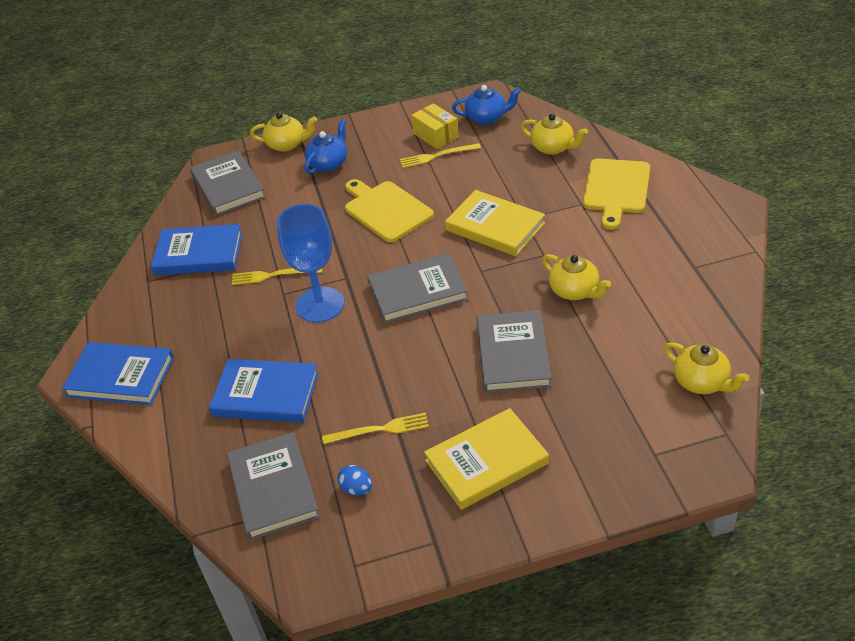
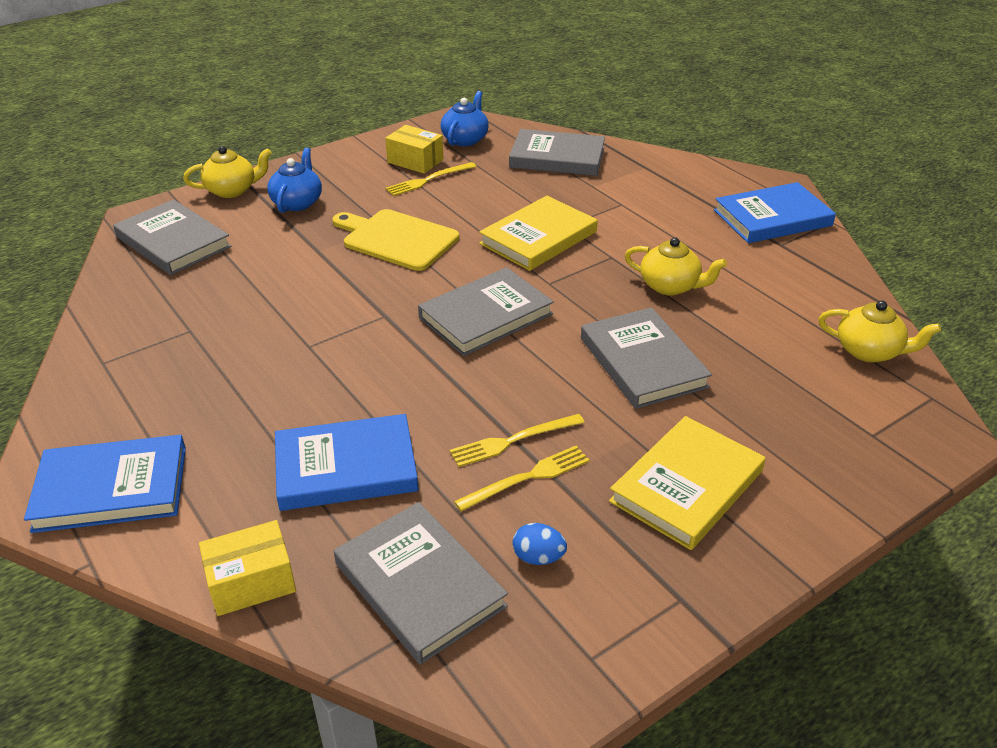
camera: 25 degrees left, 5 degrees down
blue book [151,224,242,275] -> blue book moved to [714,182,836,243]
yellow fork [232,268,322,285] -> yellow fork moved to [450,414,585,467]
blue goblet [277,204,344,323] -> none
yellow book [445,190,545,256] -> yellow book turned 60 degrees counterclockwise [479,196,598,271]
blue teapot [452,85,521,125] -> blue teapot turned 45 degrees counterclockwise [441,91,489,146]
yellow teapot [521,114,588,155] -> grey book [509,129,605,176]
yellow cutting board [583,158,650,230] -> none
none -> yellow box [199,520,296,616]

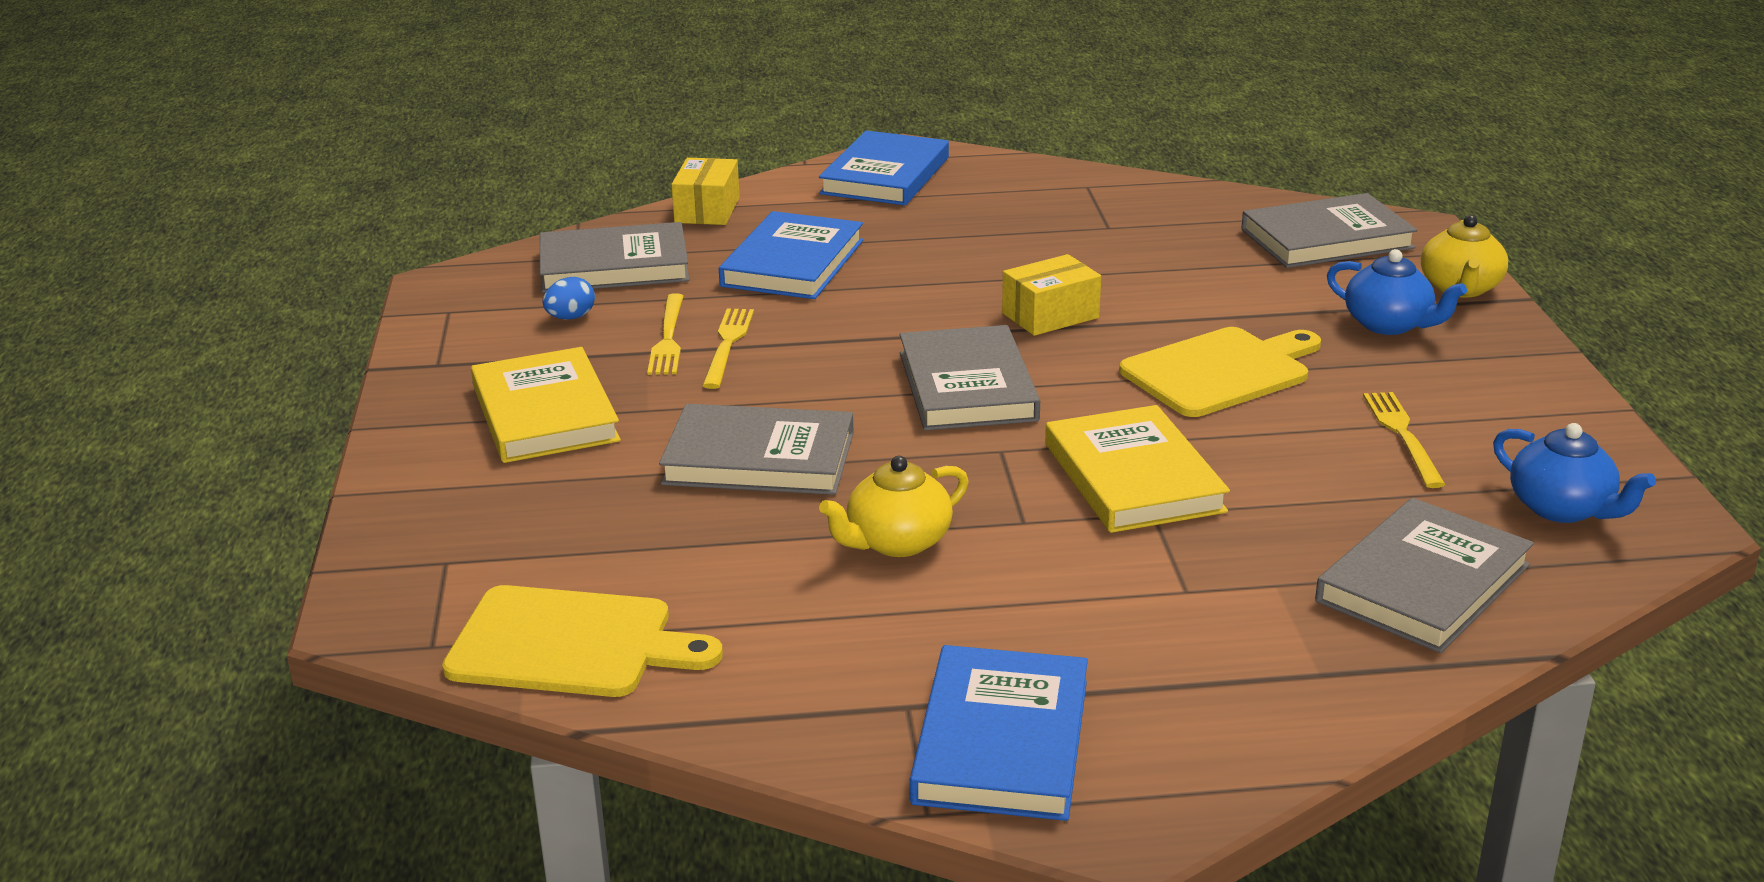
camera: 120 degrees right, 10 degrees down
yellow box [385,125,444,174] -> yellow box moved to [1002,254,1101,336]
yellow teapot [819,300,941,362] -> yellow cutting board [442,585,723,697]

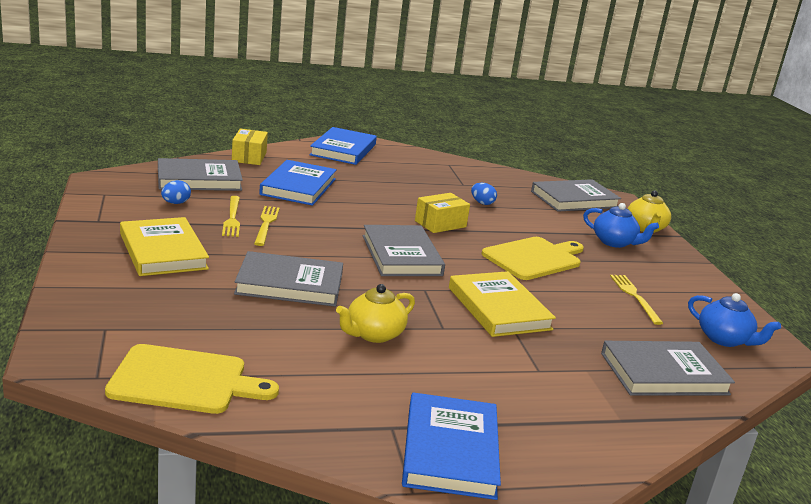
camera: 10 degrees left, 5 degrees down
grey book [1315,498,1534,653] -> grey book turned 45 degrees clockwise [601,341,735,396]
none -> blue egg [471,183,497,205]

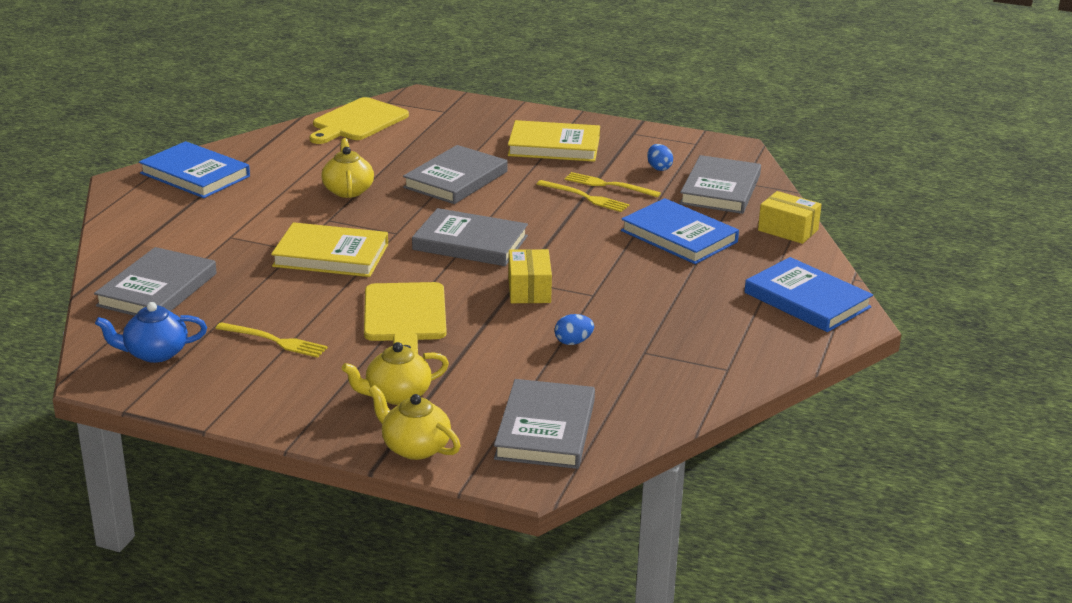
camera: 125 degrees right, 5 degrees up
blue teapot [583,203,659,248] -> yellow teapot [342,342,449,405]

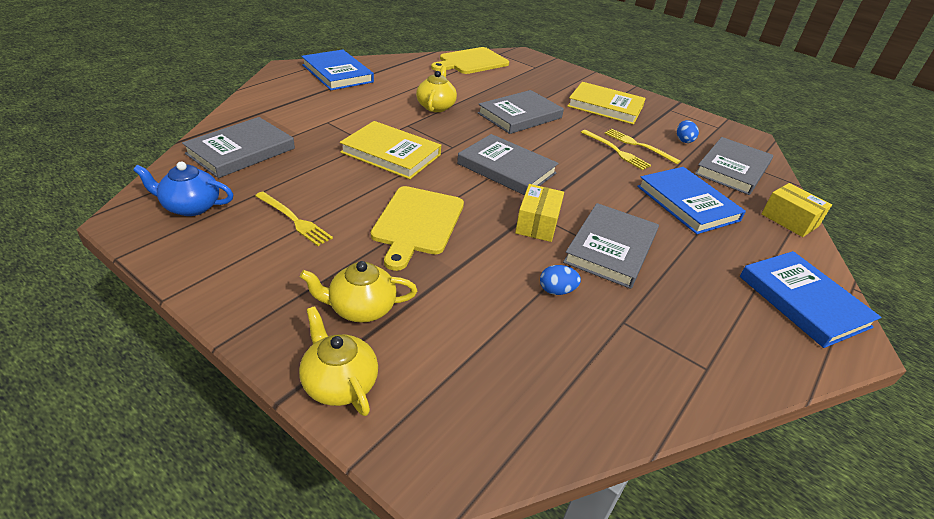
camera: 15 degrees right, 10 degrees up
grey book [494,379,595,469] -> grey book moved to [563,203,659,289]

